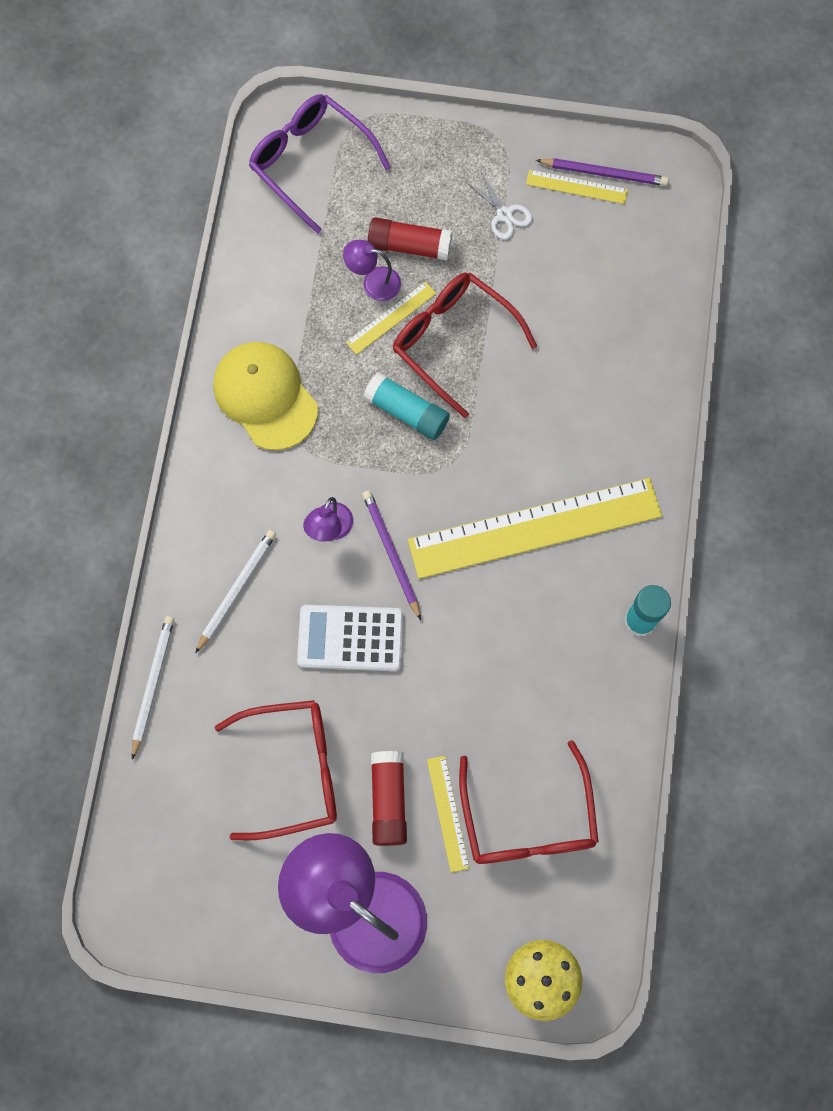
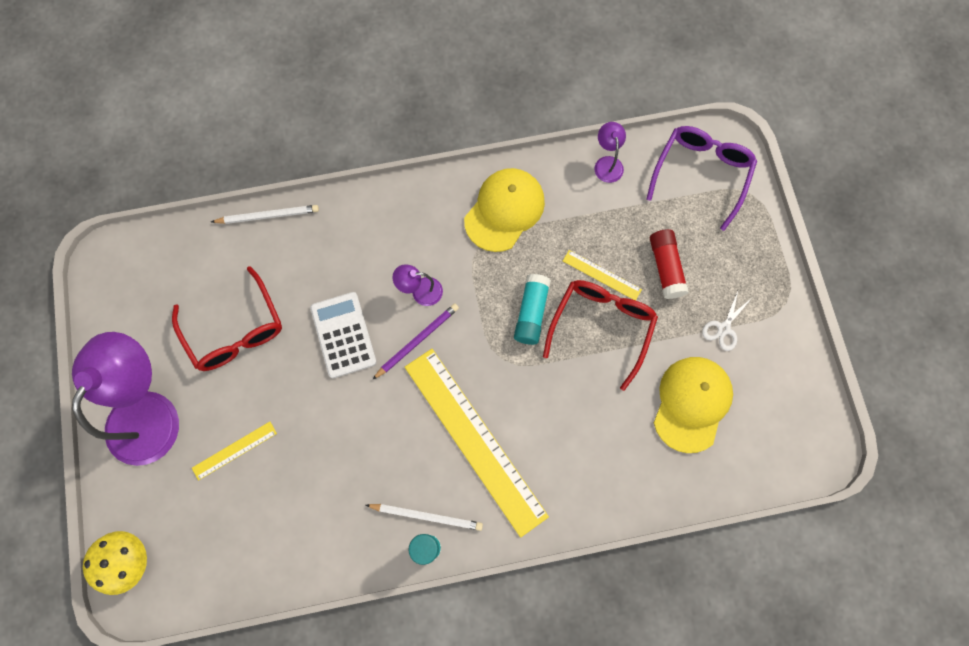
camera: 70 degrees right, 0 degrees up
white pencil [195,530,276,653] -> white pencil moved to [366,504,483,531]
purple lamp [343,240,401,301] -> purple lamp moved to [595,122,626,183]
red glue stick [371,751,407,846] -> none
red glasses [459,740,599,864] -> none
yellow ruler [526,170,628,204] -> none
purple pencil [536,158,668,186] -> none
none -> yellow cap [654,357,733,453]

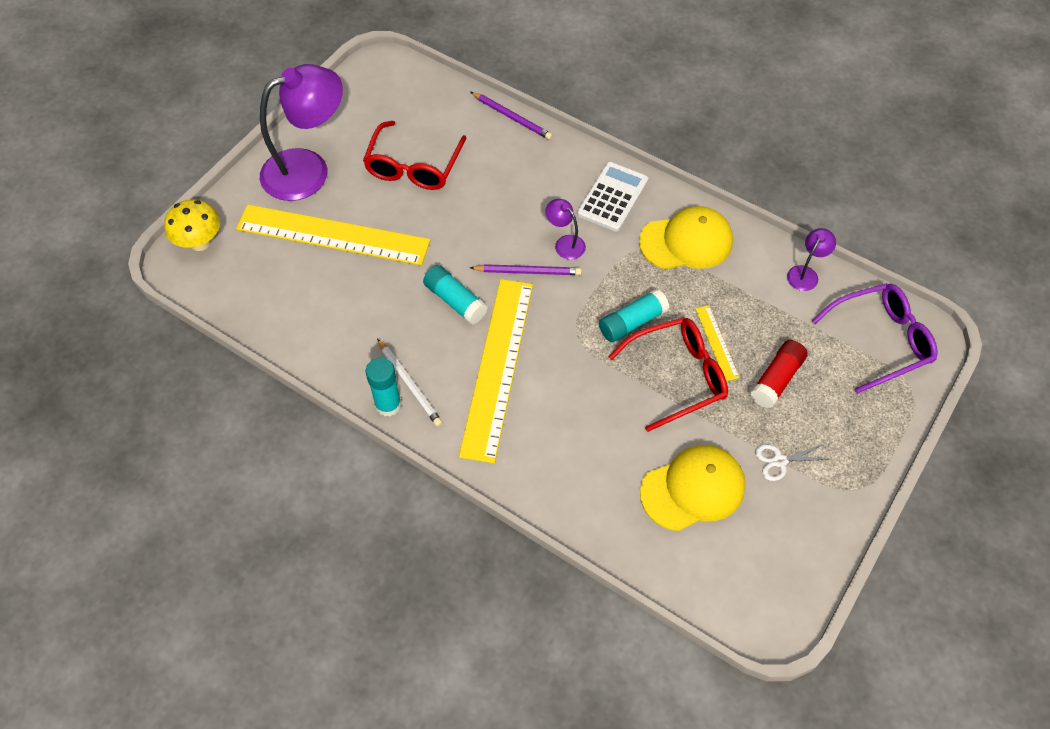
camera: 45 degrees right, 15 degrees down
yellow ruler [192,422,277,481] -> yellow ruler [236,204,431,266], size x2.34
white pencil [211,205,319,224] -> purple pencil [471,92,552,140]
white calculator [310,292,377,378] -> white calculator moved to [577,162,648,232]
none -> turquoise glue stick [423,265,488,325]

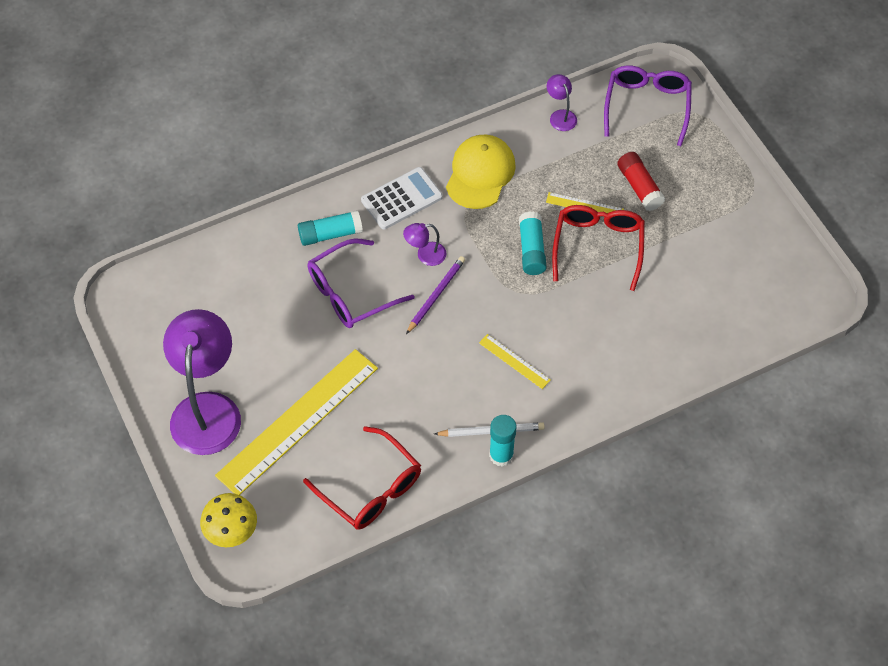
camera: 60 degrees left, 0 degrees up
red glasses [363,121,466,190] -> red glasses moved to [303,426,421,529]
turquoise glue stick [423,265,488,325] -> turquoise glue stick moved to [298,210,363,246]
yellow ruler [459,279,533,463] -> yellow ruler [479,334,551,389], size x0.43
purple pencil [471,92,552,140] -> none
white calculator [577,162,648,232] -> white calculator turned 90 degrees clockwise [361,167,443,229]
yellow cap [640,445,745,531] -> none
white scissors [755,444,830,481] -> none
none -> purple glasses [307,238,415,328]

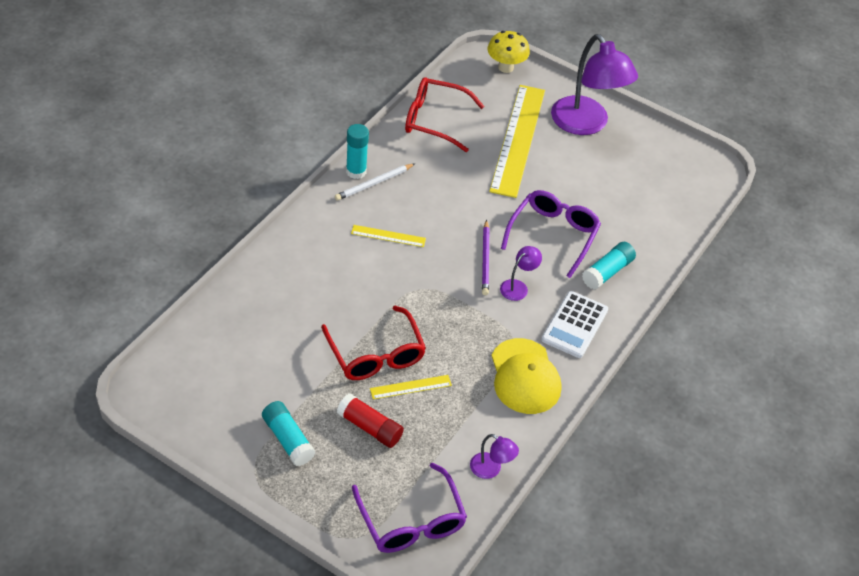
camera: 145 degrees right, 10 degrees down
turquoise glue stick [519,211,547,275] -> turquoise glue stick moved to [262,401,315,466]

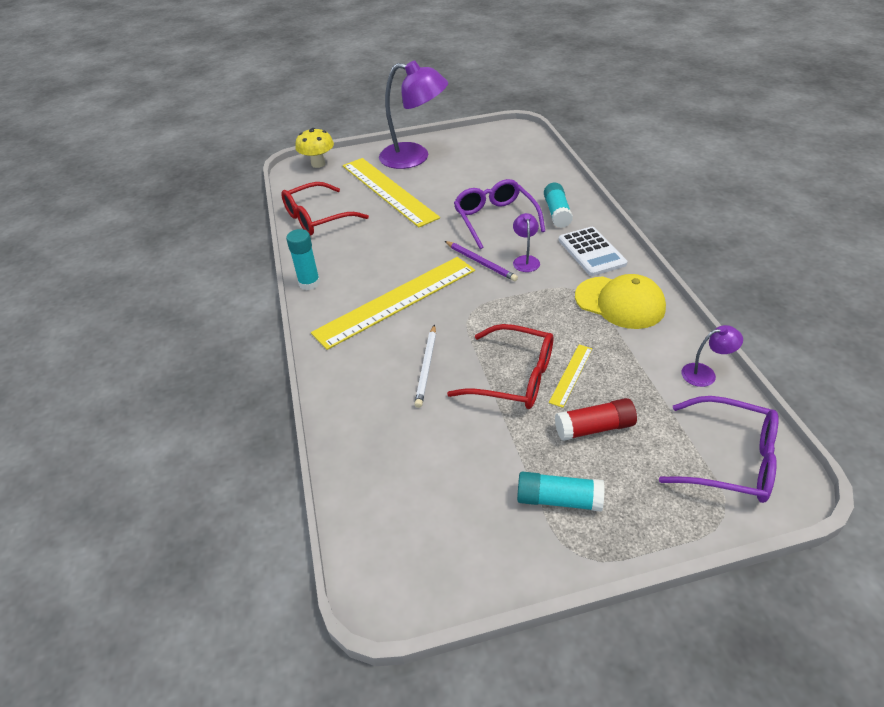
camera: 40 degrees left, 5 degrees down
white pencil [335,164,415,201] -> white pencil moved to [415,324,436,408]
yellow ruler [351,225,426,247] -> yellow ruler [311,257,475,350], size x2.34

